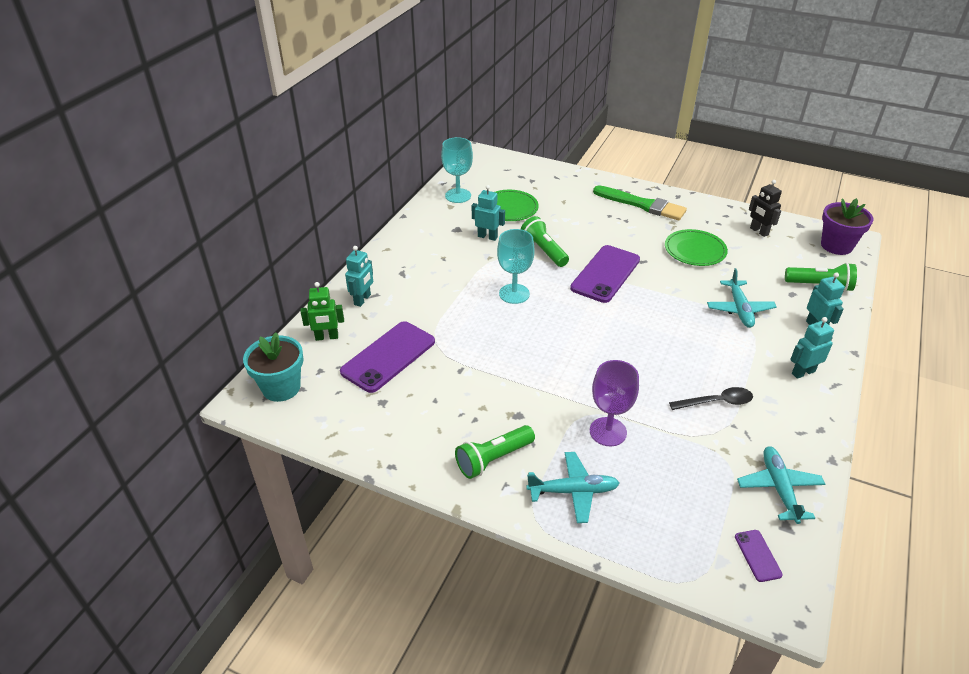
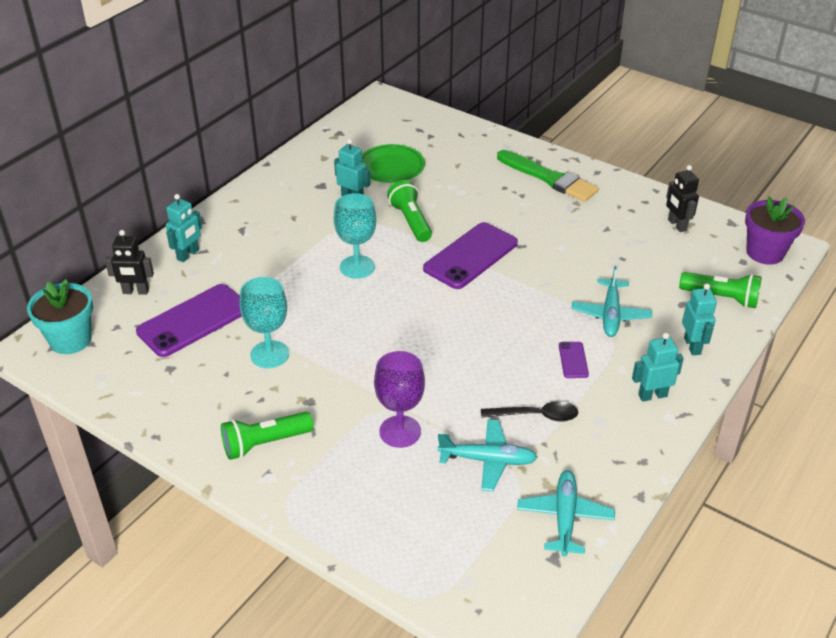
camera: 10 degrees right, 0 degrees up
green robot [300,282,344,341] -> black robot [105,230,154,295]
turquoise goblet [441,137,473,203] -> turquoise goblet moved to [239,277,289,368]
turquoise plane [526,452,619,523] -> turquoise plane moved to [437,419,538,491]
green plate [665,229,728,266] -> none
purple phone [735,530,783,582] -> purple phone moved to [559,342,589,378]

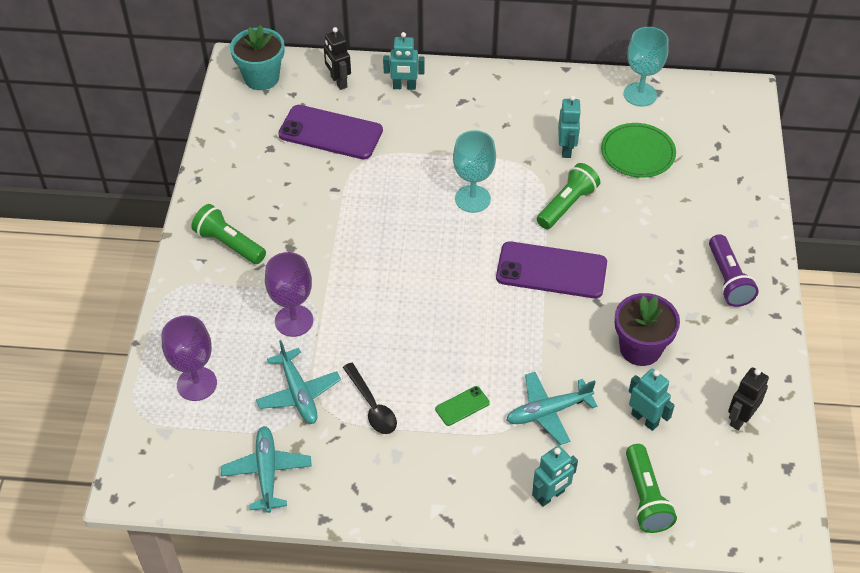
camera: 60 degrees right, 10 degrees up
turquoise goblet [239,277,289,368] -> turquoise goblet moved to [624,27,669,106]
green brush [497,150,599,202] -> purple flashlight [709,234,759,307]
turquoise plane [517,470,615,557] -> turquoise plane turned 75 degrees counterclockwise [221,426,312,513]
purple phone [559,342,589,378] -> green phone [435,386,490,426]
turquoise robot [632,333,684,402] -> turquoise robot moved to [629,369,675,431]
purple flower pot [745,196,805,265] -> purple flower pot moved to [615,293,680,366]
none -> purple goblet [161,315,217,401]

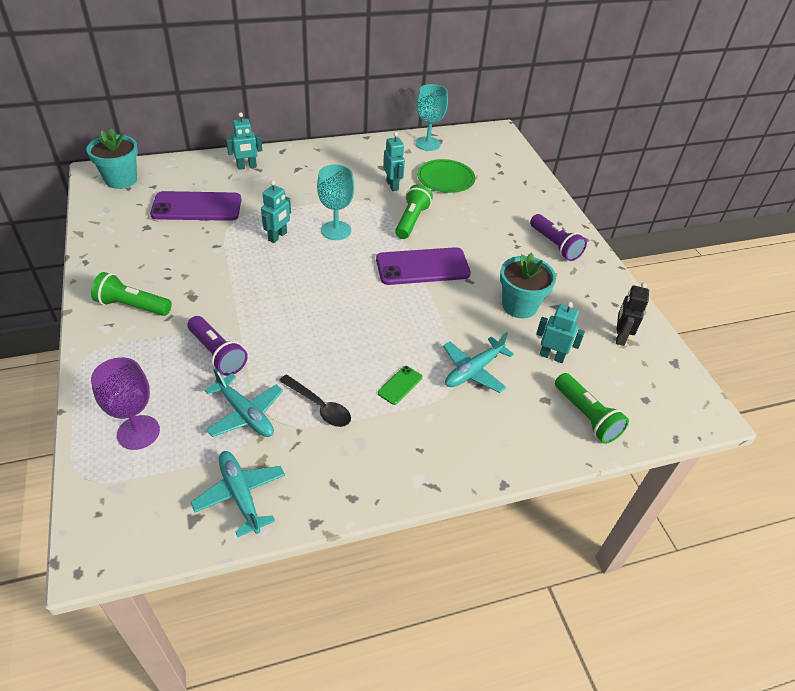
camera: 25 degrees left, 5 degrees down
purple goblet [265,252,313,337] -> purple flashlight [187,316,248,376]
black robot [324,27,351,90] -> none
turquoise robot [532,445,578,507] -> turquoise robot moved to [261,180,291,243]
purple flower pot [615,293,680,366] -> turquoise flower pot [500,253,556,319]

